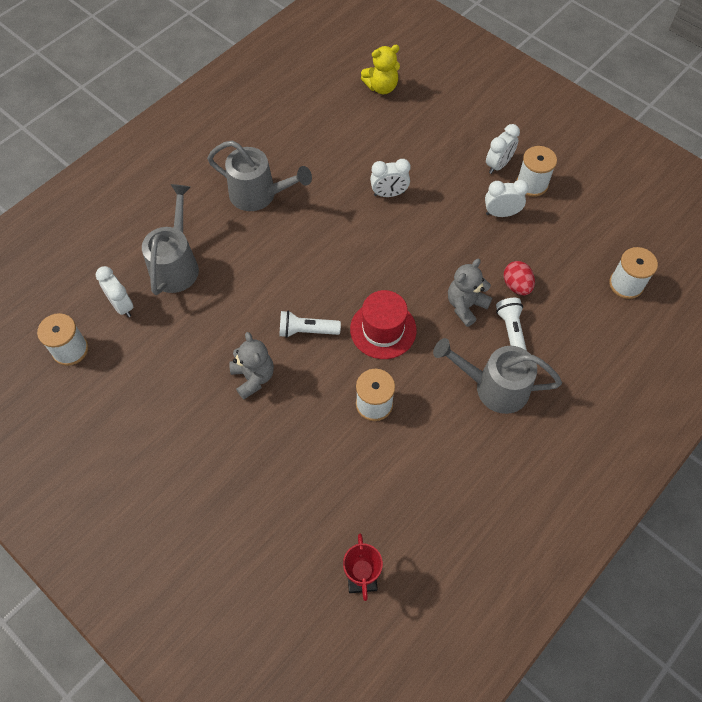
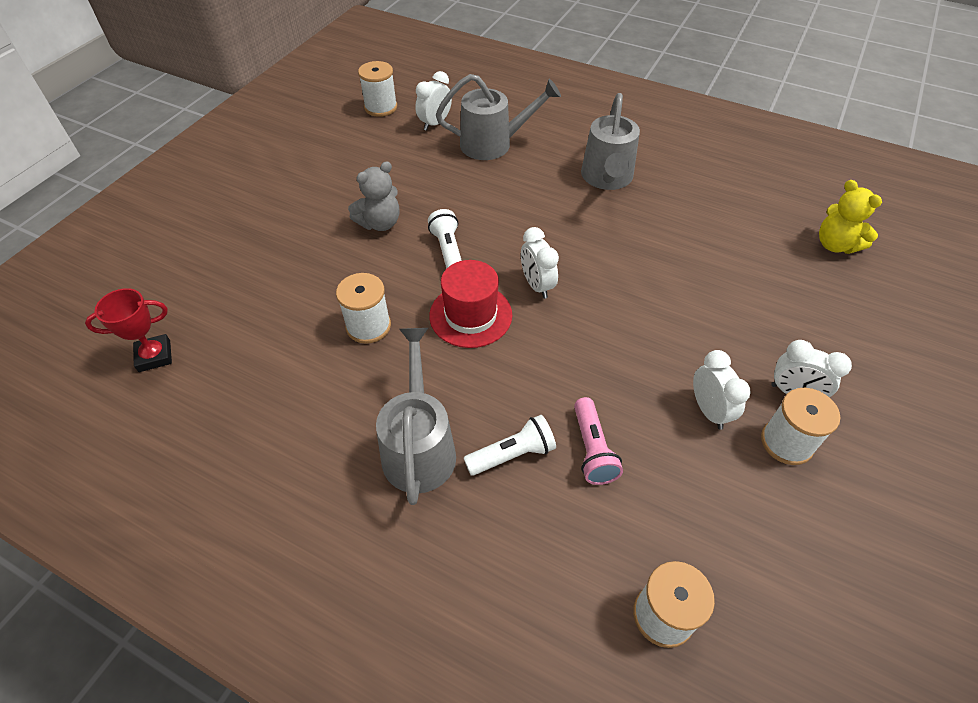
camera: 75 degrees right, 10 degrees down
white clock [370,159,410,197] -> white clock moved to [521,227,559,299]
grey teddy bear [448,259,492,327] -> none
red egg [504,261,535,295] -> pink flashlight [574,397,623,485]

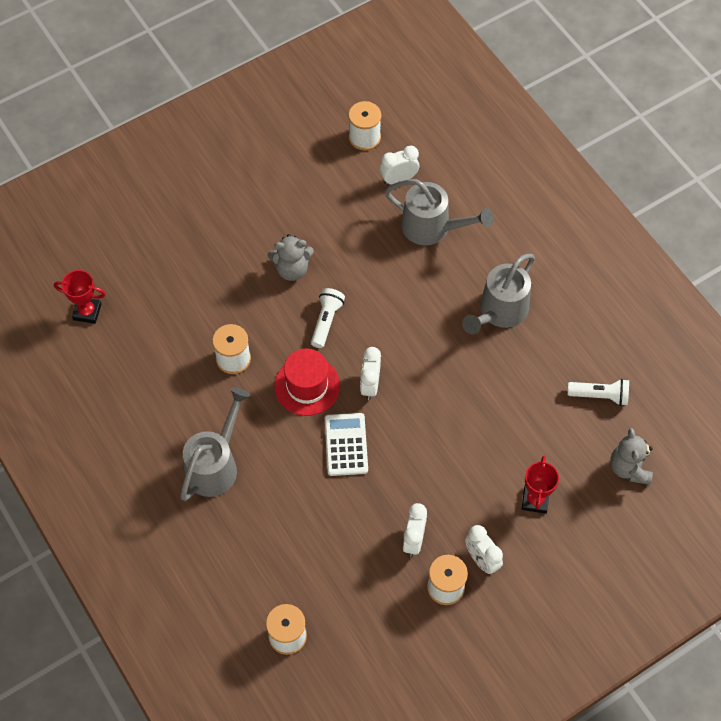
camera: 30 degrees right, 10 degrees up
white flashlight [464,415,556,476] -> white flashlight moved to [568,379,629,406]
pink flashlight [574,397,623,485] -> none
yellow teddy bear [819,180,882,254] -> grey teddy bear [610,428,653,485]
none -> white calculator [325,413,368,476]
none -> red trophy [522,456,559,514]

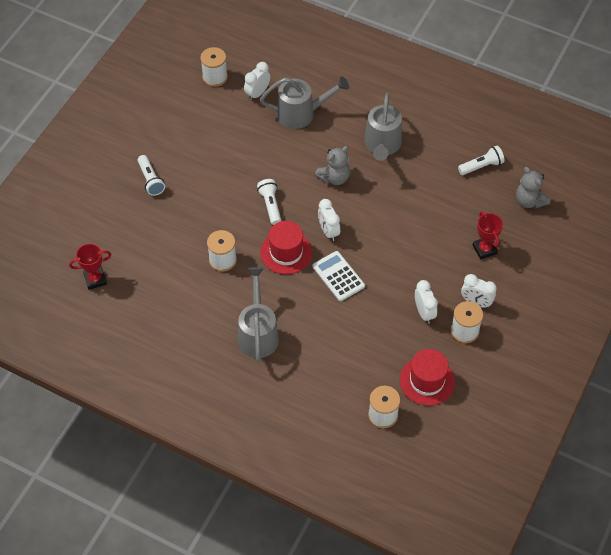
camera: 30 degrees left, 5 degrees down
grey teddy bear [267,234,314,281] -> grey teddy bear moved to [315,146,350,185]
none -> white flashlight [138,155,165,196]
none -> red hat [400,349,455,406]

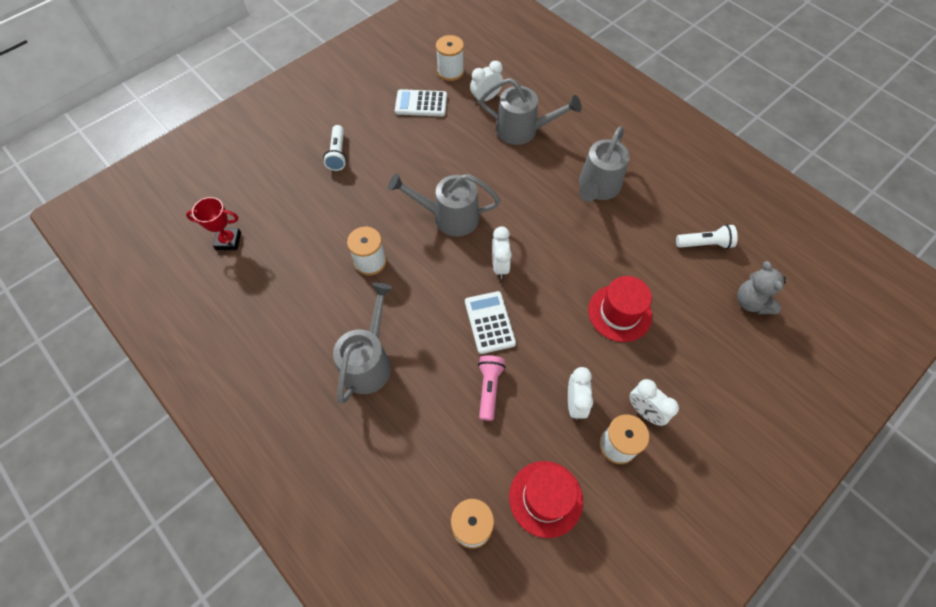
camera: 20 degrees right, 5 degrees up
white flashlight [257,179,281,225] -> grey watering can [388,173,501,237]
red hat [260,221,312,274] -> red hat moved to [588,276,652,342]
grey teddy bear [315,146,350,185] -> none
red trophy [473,211,503,259] -> none
none -> white calculator [395,89,447,116]
none -> pink flashlight [478,355,506,421]

